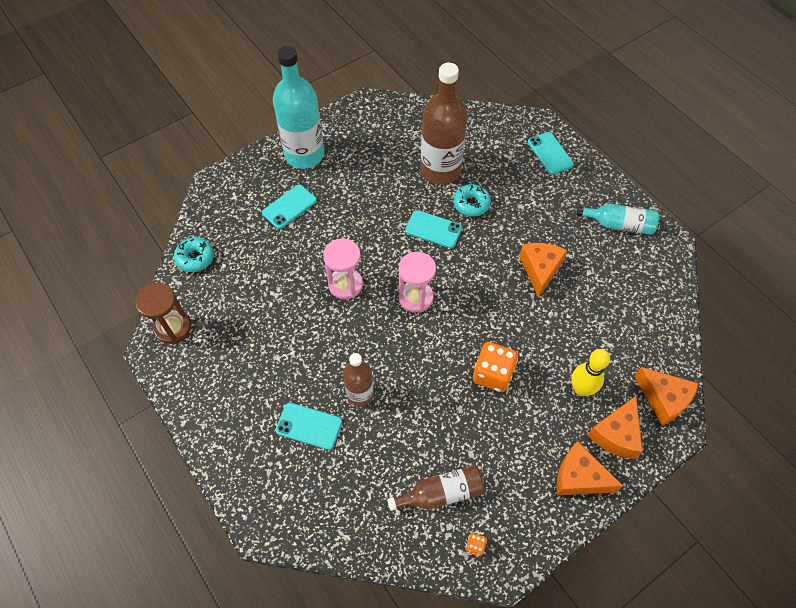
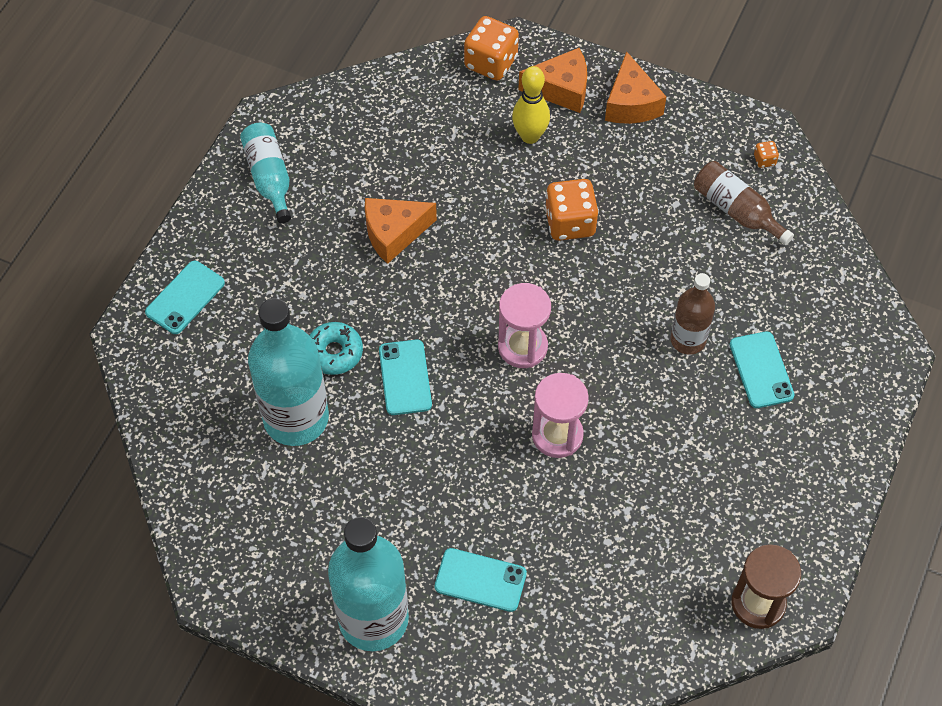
camera: 120 degrees left, 0 degrees up
turquoise donut [174,237,214,272] -> none
brown bottle [421,63,468,185] -> turquoise bottle [248,298,329,446]
orange cheese [634,367,698,426] -> orange dice [464,16,519,81]

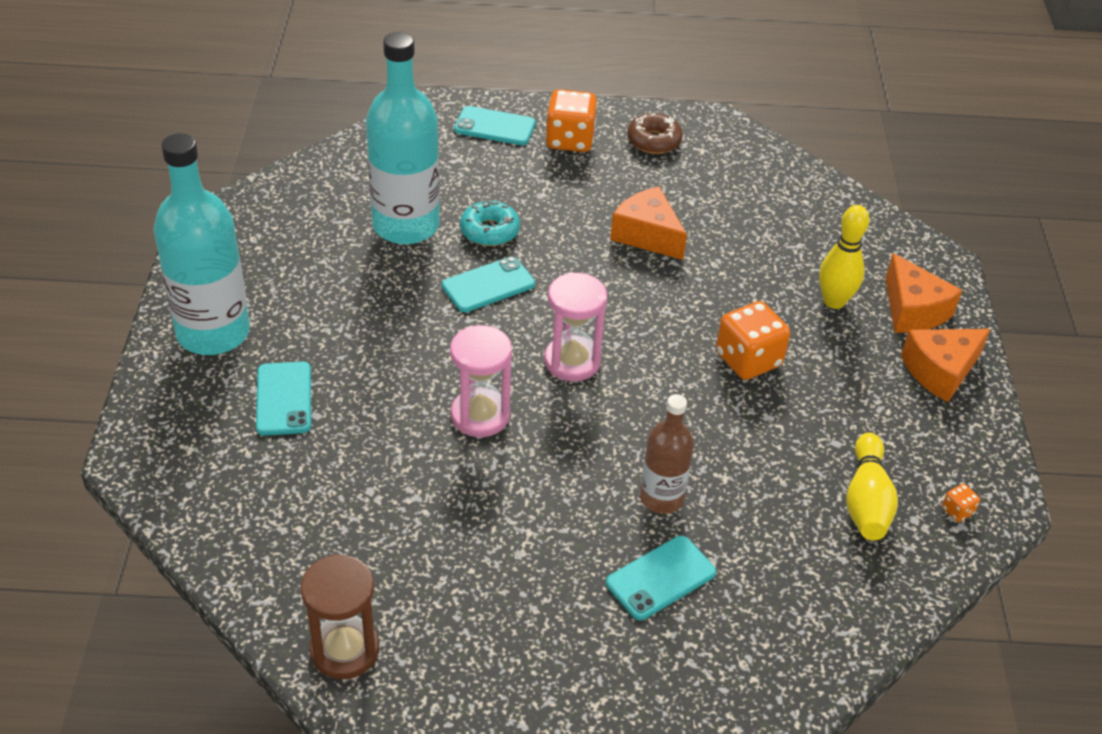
camera: 65 degrees right, 15 degrees down
turquoise bottle [240,123,291,223] -> brown donut [627,113,683,154]
orange dice [464,16,519,81] -> orange dice moved to [545,89,598,152]
brown bottle [694,161,794,245] -> yellow bowling pin [846,432,898,540]

